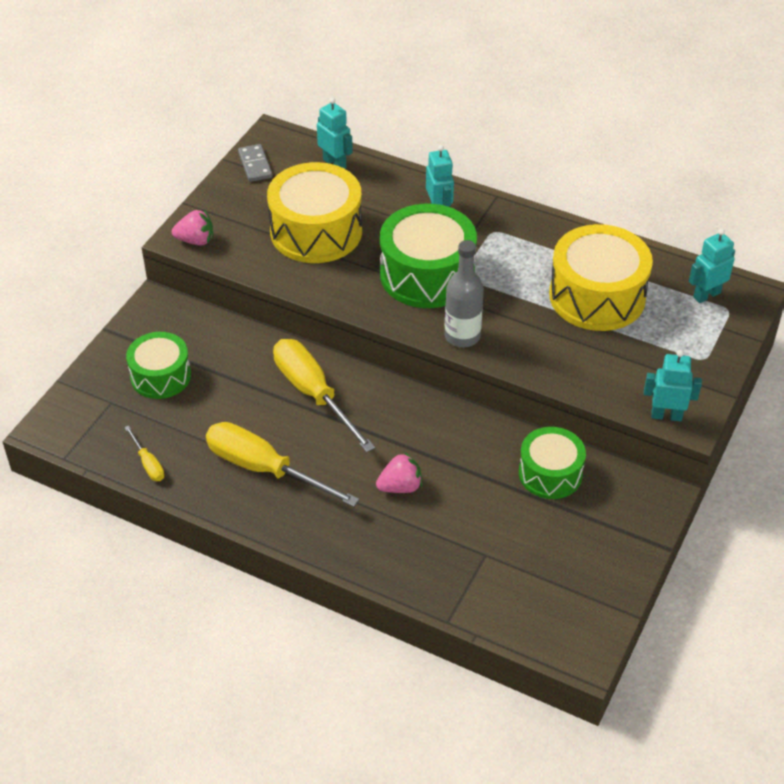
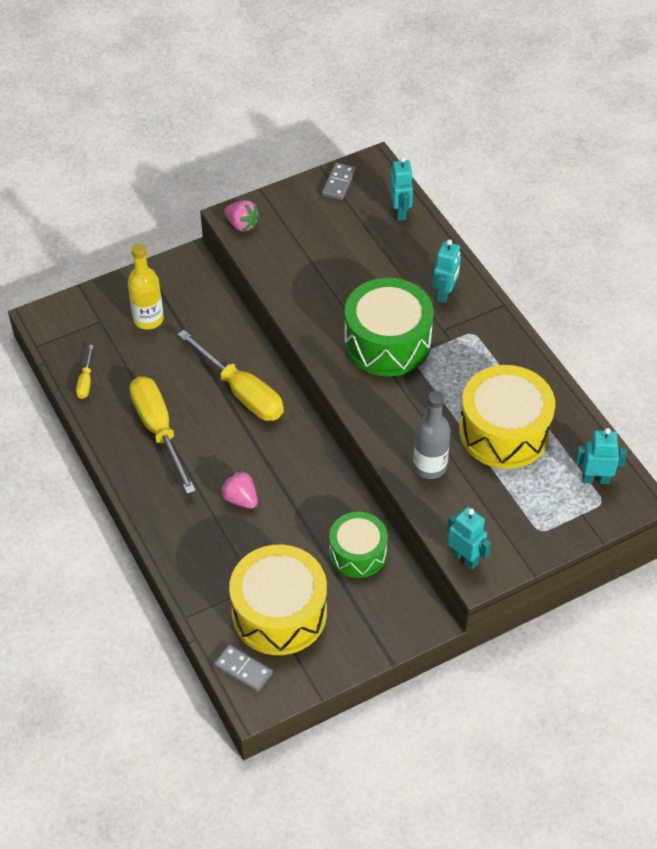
camera: 35 degrees right, 5 degrees up
green drum [126,332,191,399] -> yellow bottle [128,244,164,330]
yellow drum [267,162,362,263] -> yellow drum moved to [229,545,327,655]
yellow screwdriver [273,339,375,452] -> yellow screwdriver turned 135 degrees clockwise [177,330,284,421]
pink strawberry [376,452,422,493] -> pink strawberry turned 150 degrees counterclockwise [220,469,258,508]
grey bottle [445,240,484,347] -> grey bottle moved to [413,391,451,479]
none -> grey domino [214,644,273,692]

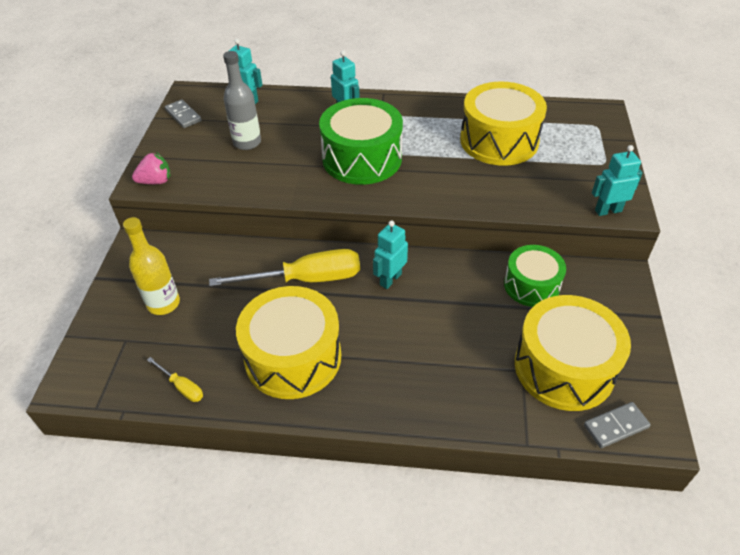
camera: 55 degrees left, 5 degrees down
yellow screwdriver [129,376,196,494] -> yellow drum [236,286,341,399]
pink strawberry [220,469,258,508] -> none
grey bottle [413,391,451,479] -> grey bottle moved to [223,51,261,150]
turquoise robot [575,428,627,484] -> turquoise robot moved to [373,220,408,289]

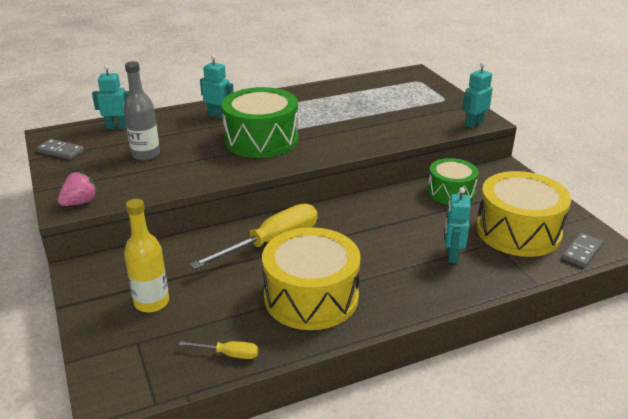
camera: 30 degrees left, 15 degrees down
turquoise robot [373,220,408,289] -> turquoise robot moved to [445,187,471,264]
yellow drum [460,82,547,166] -> none

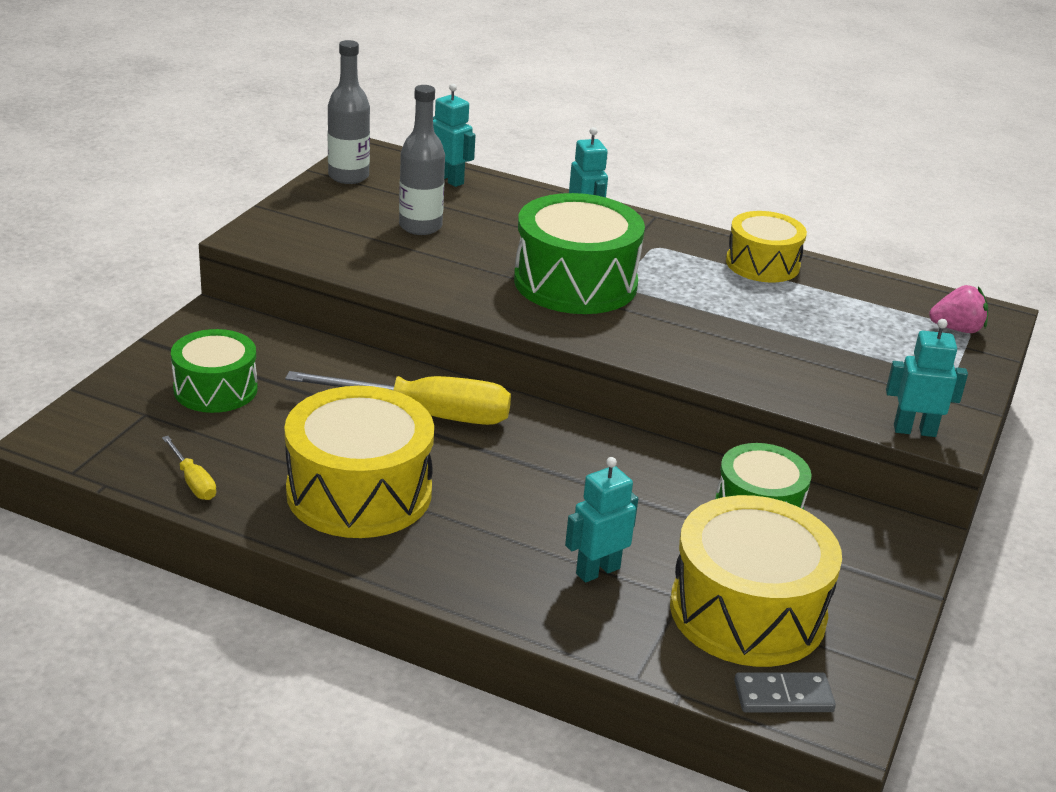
camera: 45 degrees right, 0 degrees up
grey domino [37,139,84,160] -> grey bottle [328,40,370,184]
pink strawberry [57,171,98,206] -> pink strawberry moved to [929,285,988,333]
yellow bottle [124,199,169,313] -> green drum [171,329,258,413]
none -> yellow drum [726,211,807,283]

